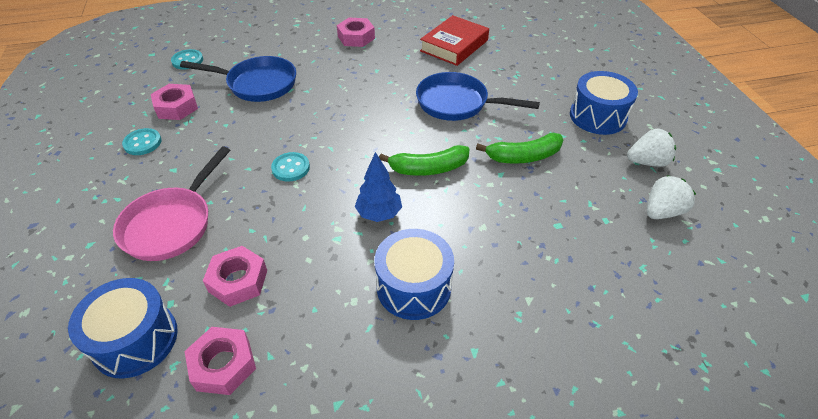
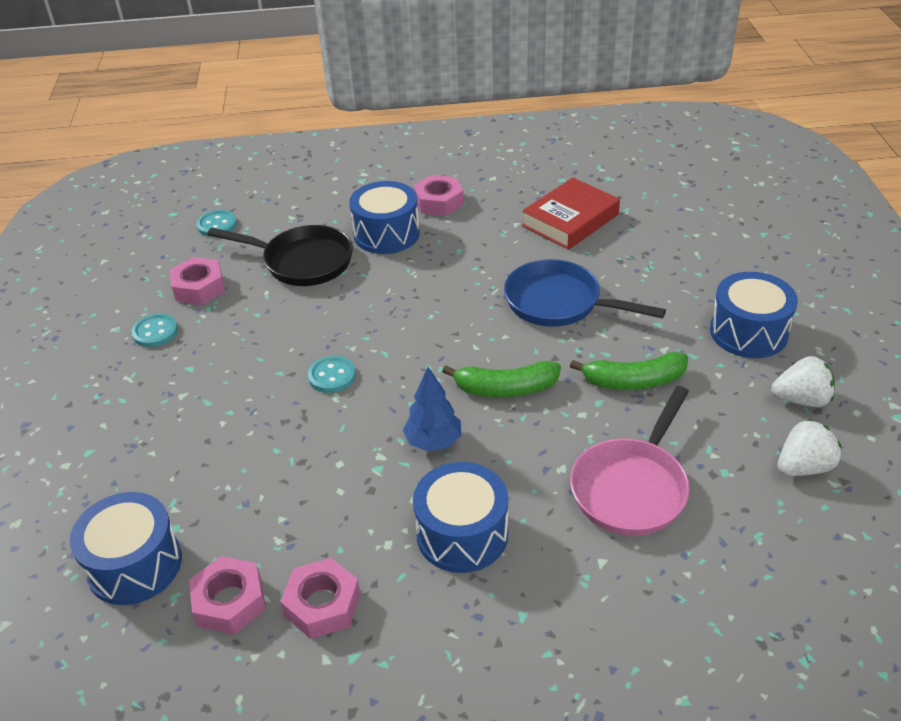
camera: 10 degrees right, 5 degrees down
pink pan [113,146,230,261] -> pink pan moved to [570,386,690,536]
blue pan [180,56,296,102] -> black pan [207,225,353,286]
pink nut [203,246,267,307] -> pink nut moved to [280,558,360,639]
none -> blue drum [349,181,420,254]

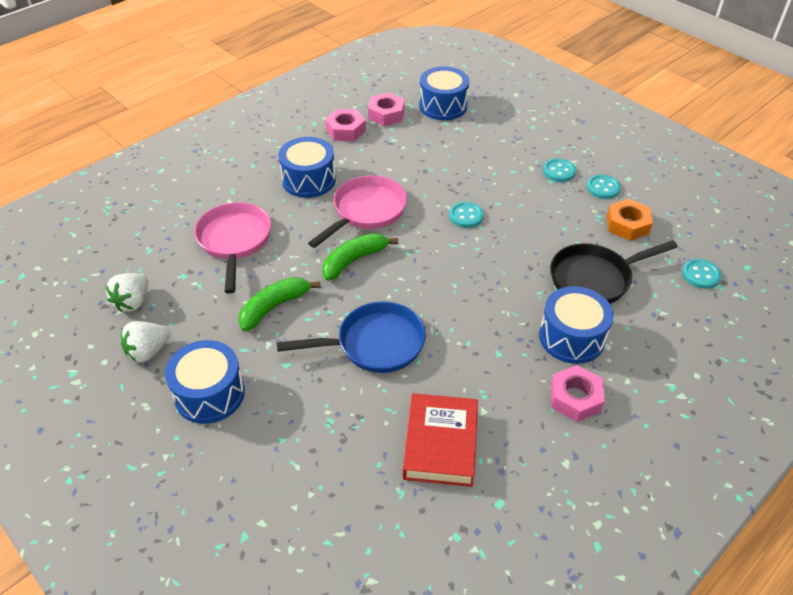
camera: 140 degrees right, 5 degrees up
pink nut [169,257,225,305] -> orange nut [607,199,653,241]
blue tree [403,367,461,451] -> pink pan [308,175,407,248]
none -> turquoise button [543,158,576,182]

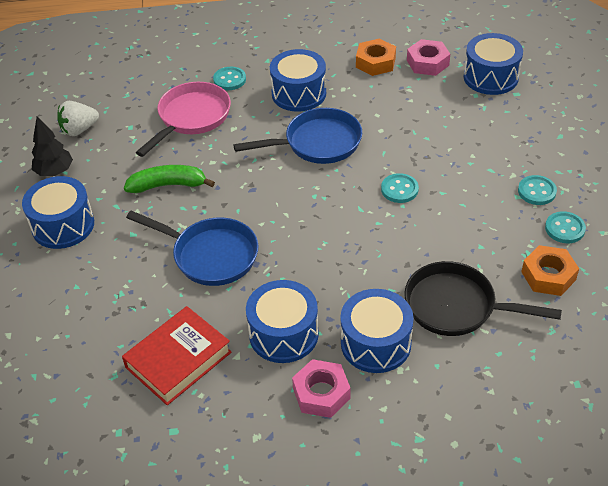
camera: 40 degrees right, 0 degrees up
white strawberry [121,321,171,362] -> black tree [32,116,73,176]
pink pan [308,175,407,248] -> blue pan [233,108,362,164]
green banana [322,233,398,281] -> none
pink nut [325,109,366,141] -> orange nut [356,39,396,76]
turquoise button [682,259,721,289] -> turquoise button moved to [213,67,246,90]
none -> blue drum [246,280,319,363]

